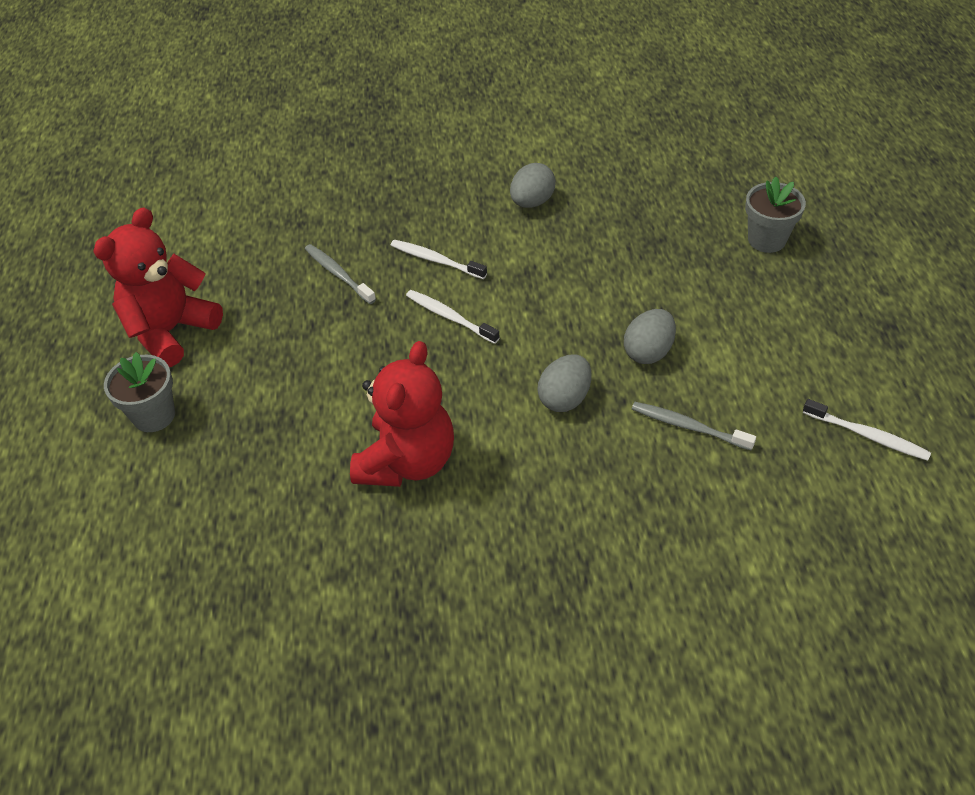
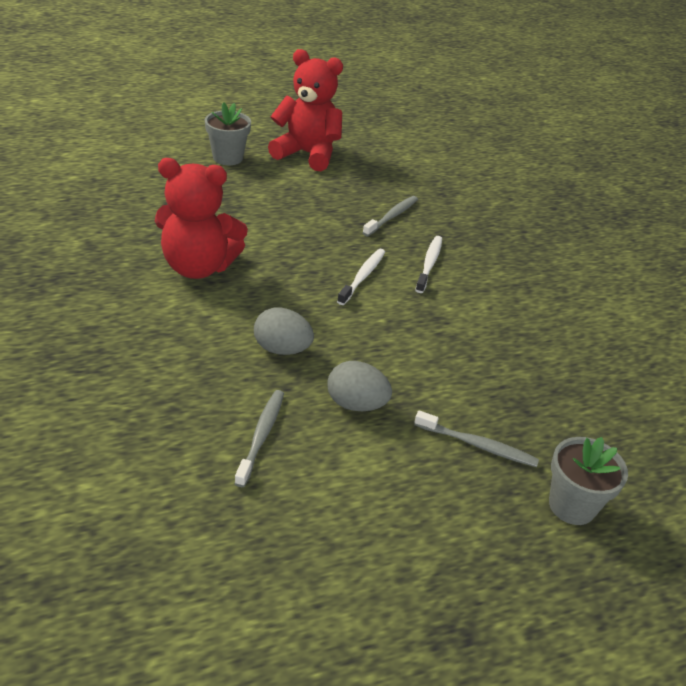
camera: 70 degrees right, 10 degrees down
grey egg [510,163,556,208] -> none
white toothbrush [803,399,931,461] -> none
none -> grey toothbrush [414,410,539,467]

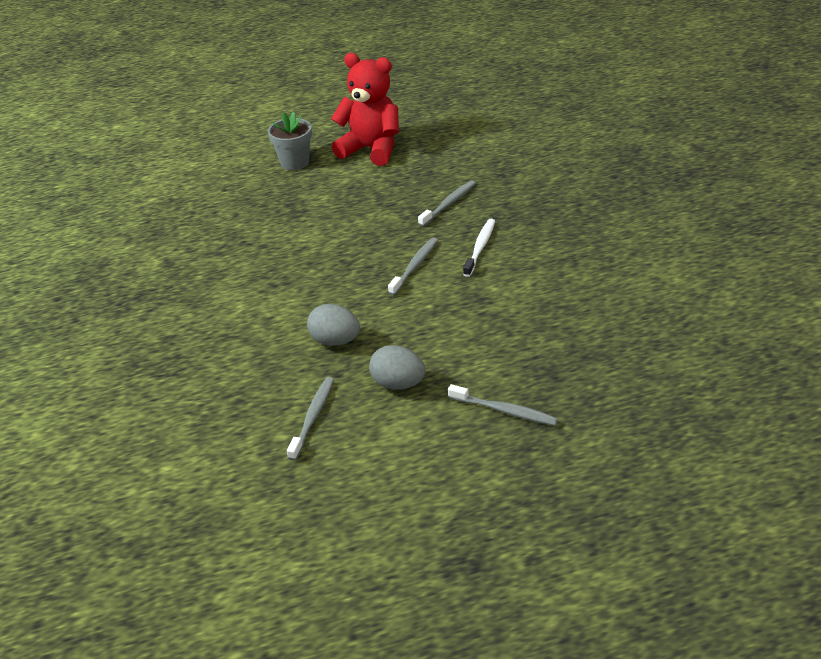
camera: 10 degrees right, 0 degrees up
red teddy bear [155,158,248,279] -> none
white toothbrush [337,249,385,305] -> grey toothbrush [388,237,438,295]
grey flower pot [549,437,628,525] -> none

